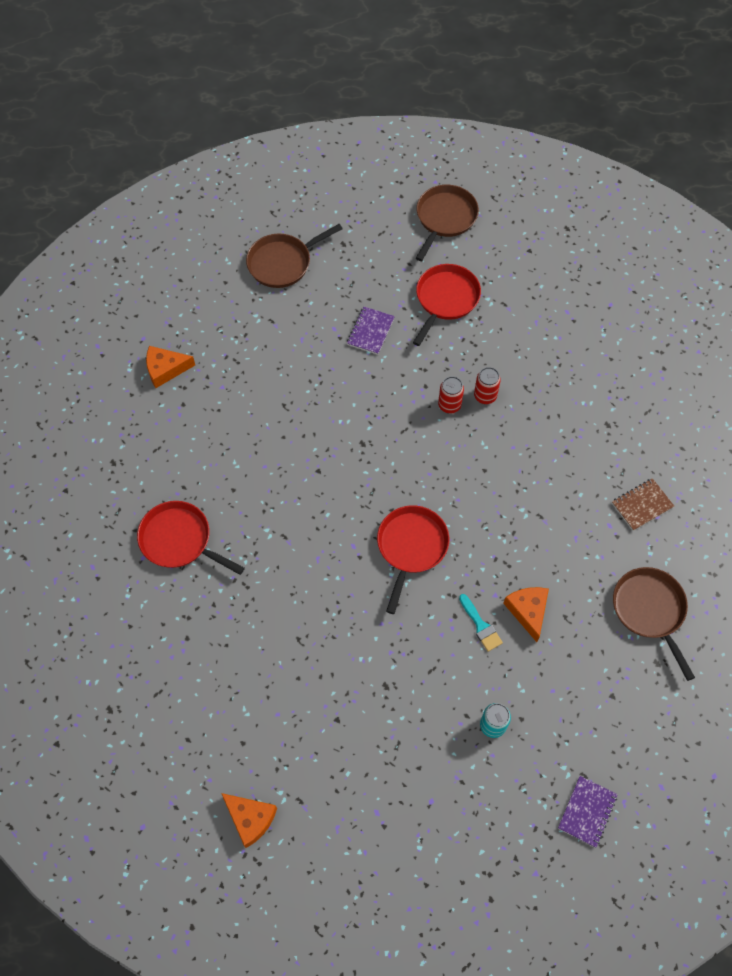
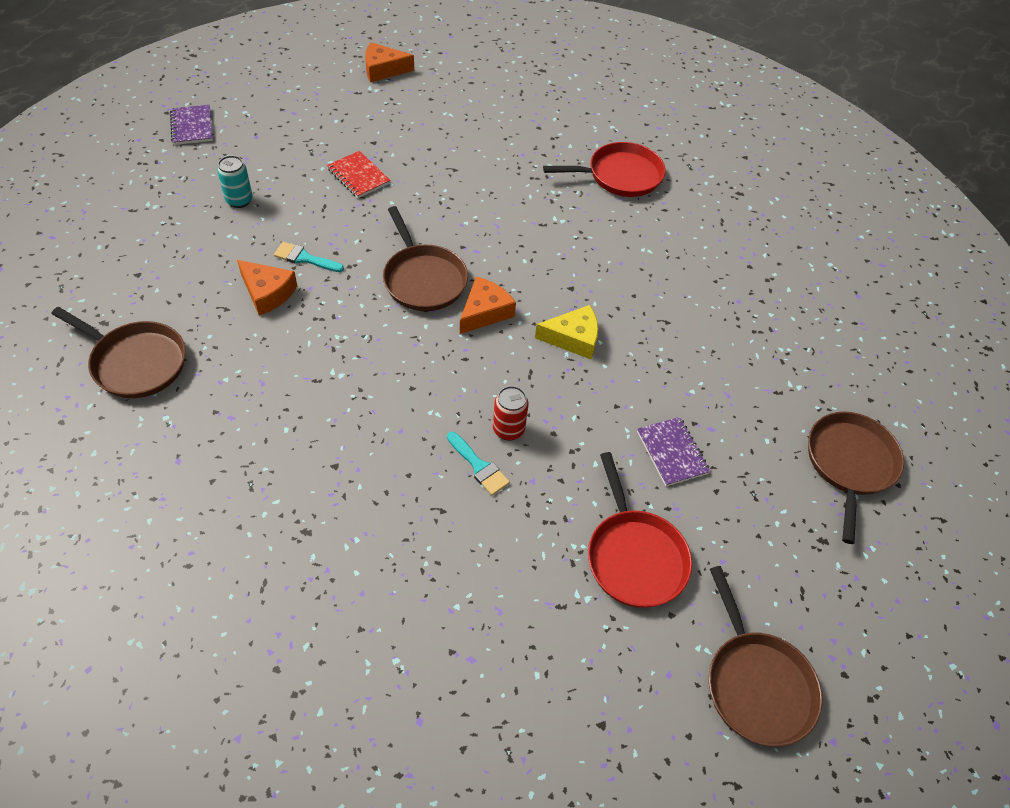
camera: 135 degrees right, 10 degrees down
orange cheese [146,346,195,388] -> orange cheese moved to [460,276,516,334]
red pan [377,505,449,614] -> brown pan [383,206,468,311]
red can [474,367,501,404] -> turquoise brush [447,432,510,496]
purple notebook [558,776,618,847] -> purple notebook moved to [170,105,213,145]
brown notebook [612,478,674,531] -> none
none -> red notebook [327,151,391,198]
none -> yellow cheese [535,305,598,359]

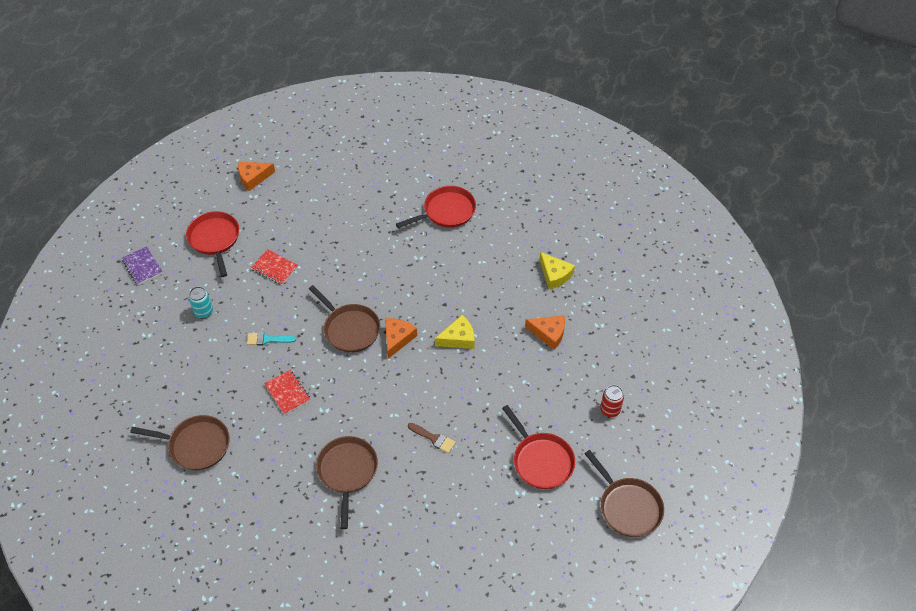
camera: 15 degrees left, 0 degrees up
orange cheese [237,260,297,316] -> orange cheese moved to [525,315,565,350]
turquoise brush [447,432,510,496] -> brown brush [408,423,456,453]
red can [493,386,528,441] -> red can moved to [600,385,624,417]
purple notebook [637,417,710,486] -> none
brown pan [808,412,904,544] -> brown pan moved to [316,436,378,529]
none -> red pan [186,211,239,277]
none -> red notebook [264,370,310,415]
none -> yellow cheese [540,252,575,289]

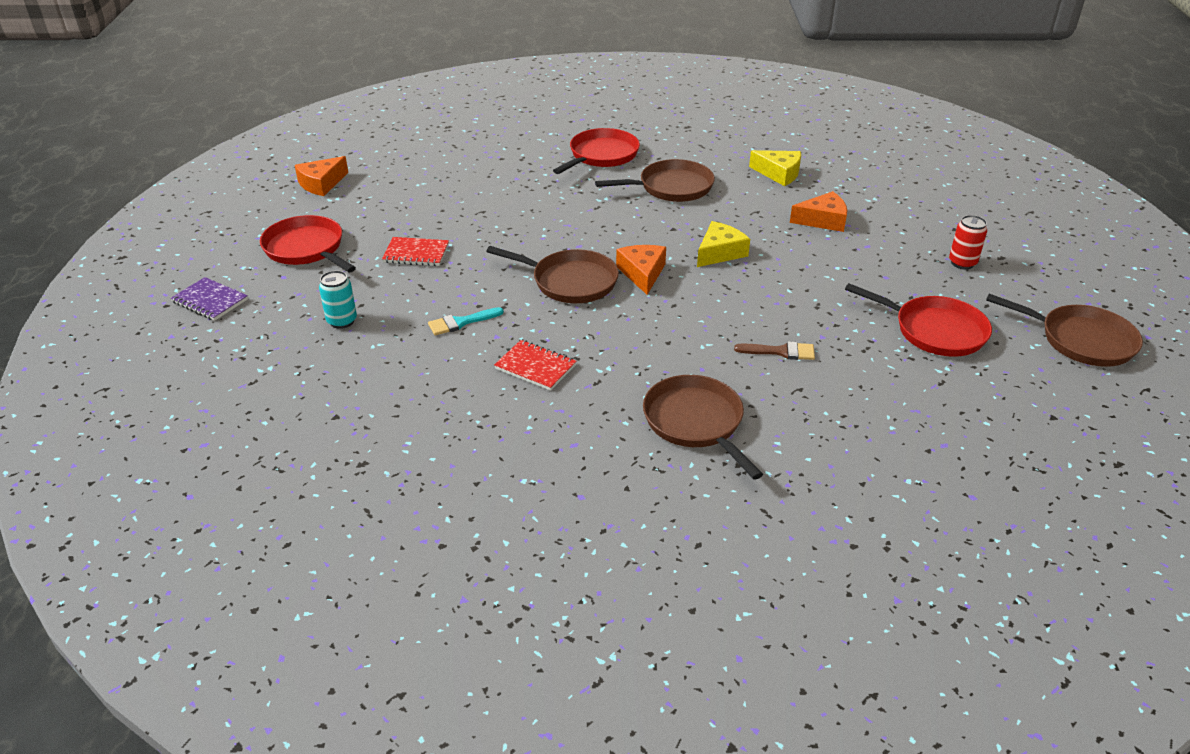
camera: 25 degrees left, 15 degrees down
brown pan [130,415,230,470] -> brown pan moved to [595,159,715,202]

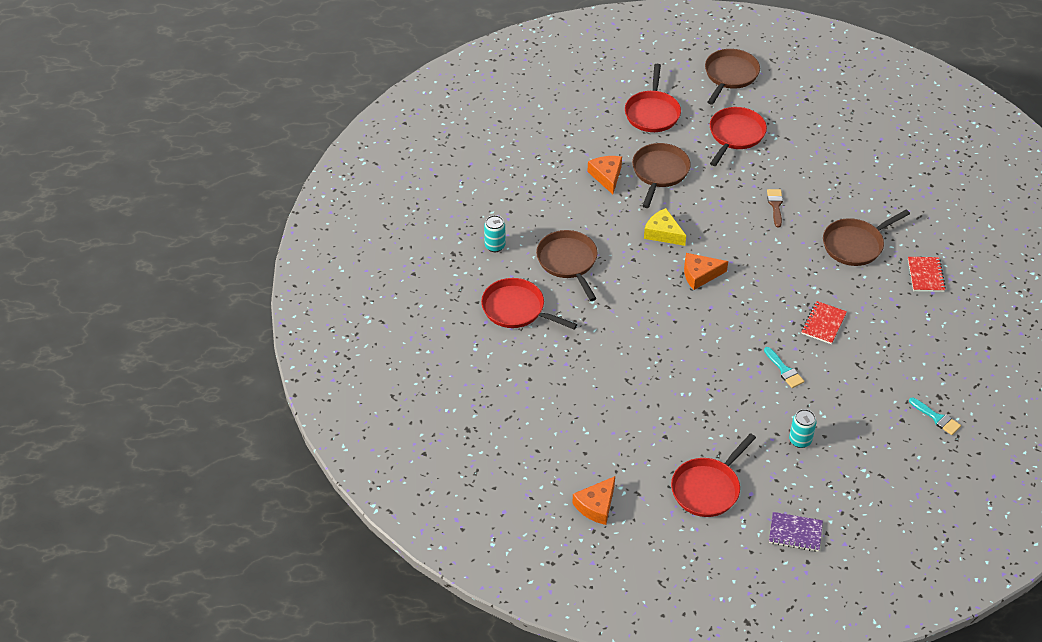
camera: 95 degrees left, 10 degrees up
purple notebook [171,277,248,321] -> purple notebook turned 75 degrees clockwise [769,512,823,552]
orange cheese [295,156,348,196] -> orange cheese turned 90 degrees clockwise [572,476,615,525]
red notebook [382,237,449,266] -> red notebook moved to [908,257,946,292]
brown pan [486,246,619,303] -> brown pan moved to [632,143,691,208]
yellow cheese [749,150,801,186] -> none
red can [949,215,987,269] -> red pan [625,64,681,132]
none -> turquoise can [484,215,506,252]
none -> turquoise brush [909,398,961,435]

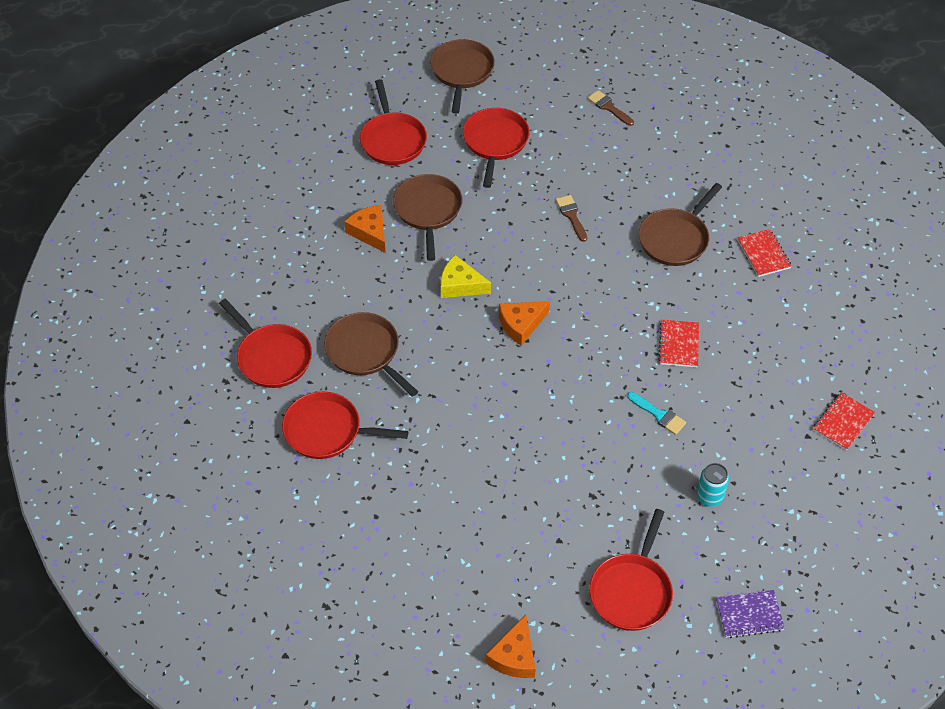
camera: 20 degrees left, 5 degrees up
turquoise can [484,215,506,252] -> red pan [219,299,312,388]
turquoise brush [909,398,961,435] -> red notebook [813,392,875,450]
none -> brown brush [587,90,634,126]

